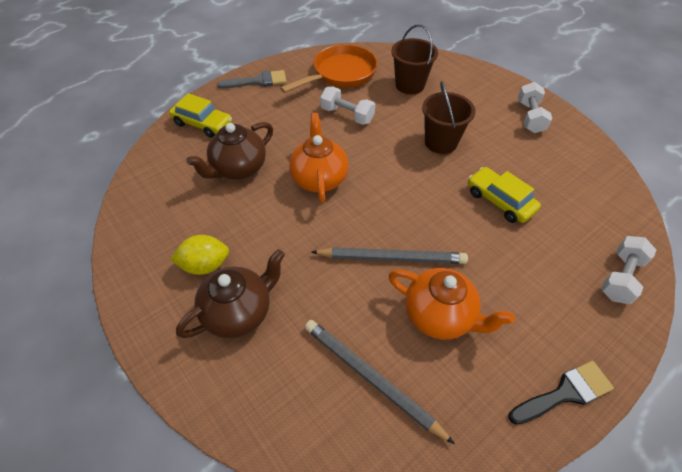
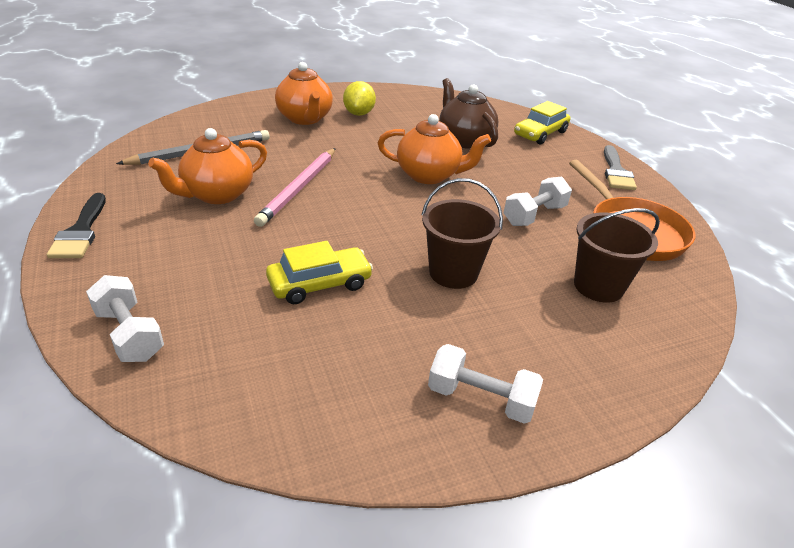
camera: 105 degrees right, 15 degrees down
brown teapot [176,249,285,338] -> orange teapot [275,62,333,125]
grey pencil [312,247,468,264] -> pink pencil [254,148,336,227]

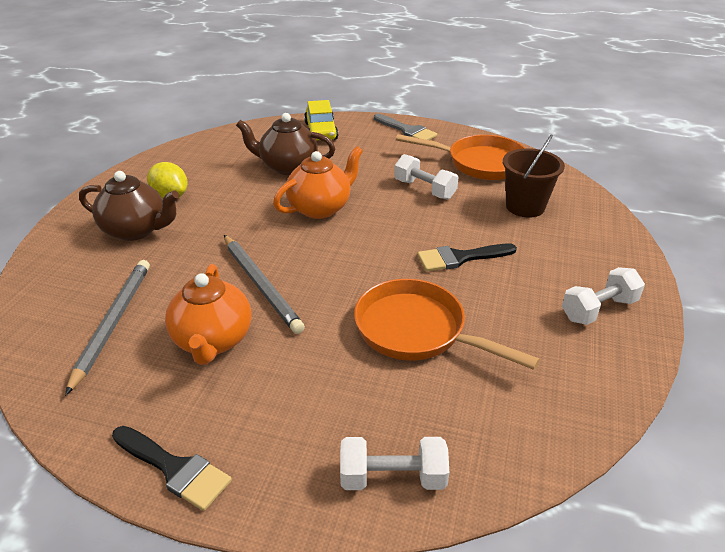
camera: 50 degrees left, 0 degrees up
pink pencil [254,148,336,227] -> grey pencil [224,235,305,334]
yellow car [266,241,373,304] -> orange pan [354,279,540,370]
orange teapot [275,62,333,125] -> brown teapot [79,171,179,241]
brown bucket [422,178,503,289] -> black brush [417,244,517,272]
white dumbbell [504,176,572,226] -> white dumbbell turned 45 degrees counterclockwise [394,154,459,200]

